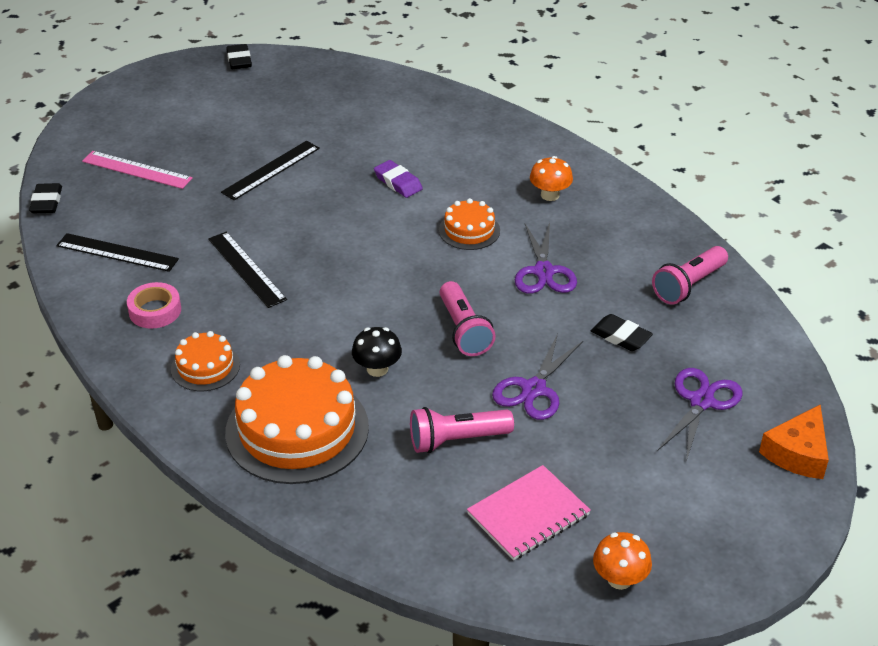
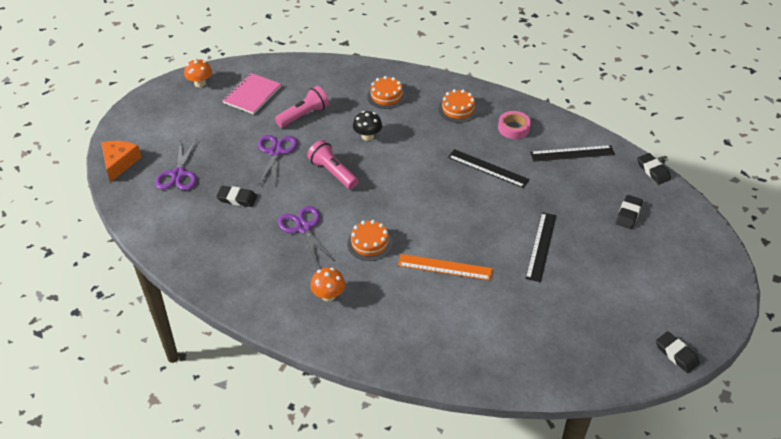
camera: 155 degrees right, 5 degrees up
pink ruler [82,151,193,189] -> black eraser [616,195,643,229]
orange cake [225,355,369,484] -> orange cake [367,76,406,109], size x0.50
purple eraser [374,160,423,198] -> orange ruler [398,254,493,281]
pink flashlight [652,246,728,304] -> none

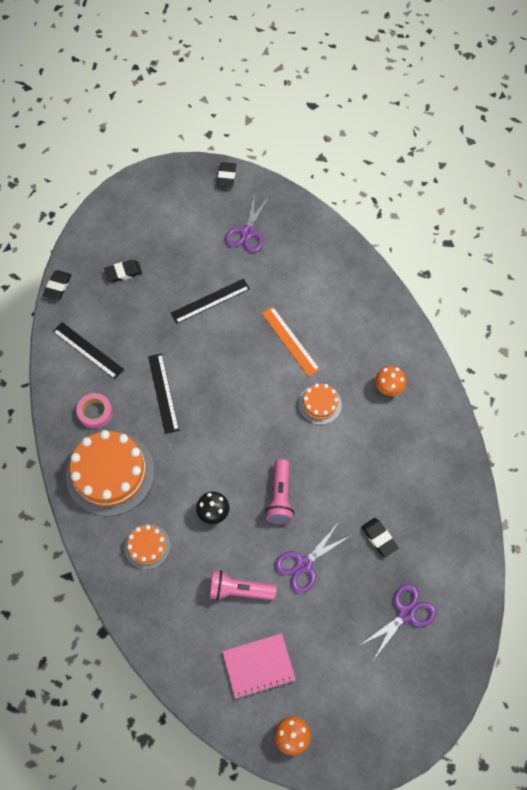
camera: 135 degrees left, 20 degrees up
orange cheese [101,141,141,182] -> none
purple scissors [278,206,335,265] -> purple scissors moved to [225,192,269,253]
orange cake [439,89,478,123] -> orange cake [66,430,155,516], size x1.99

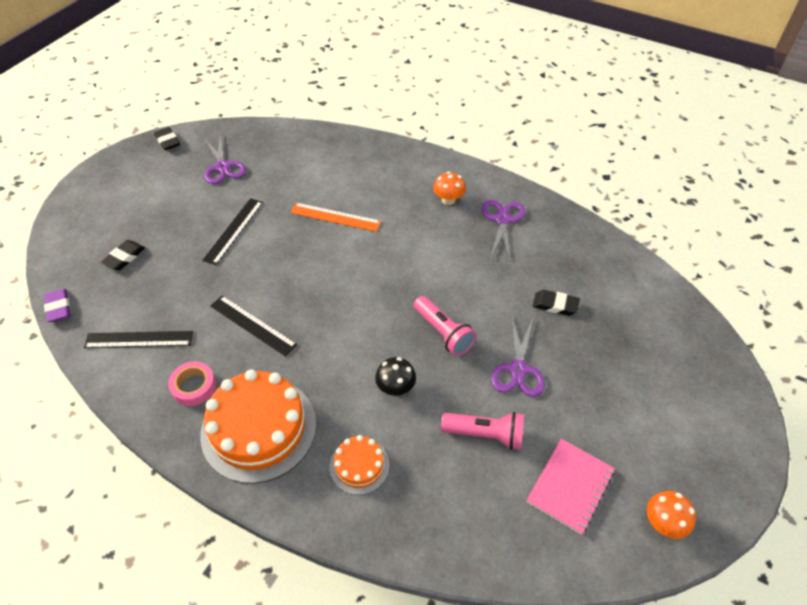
camera: 40 degrees left, 15 degrees down
black eraser [43,270,71,300] -> purple eraser [44,289,70,322]
pink flashlight [210,570,277,601] -> pink flashlight turned 135 degrees counterclockwise [441,412,524,450]
orange cake [299,384,342,425] -> none
purple scissors [359,584,436,660] -> purple scissors moved to [482,200,525,259]

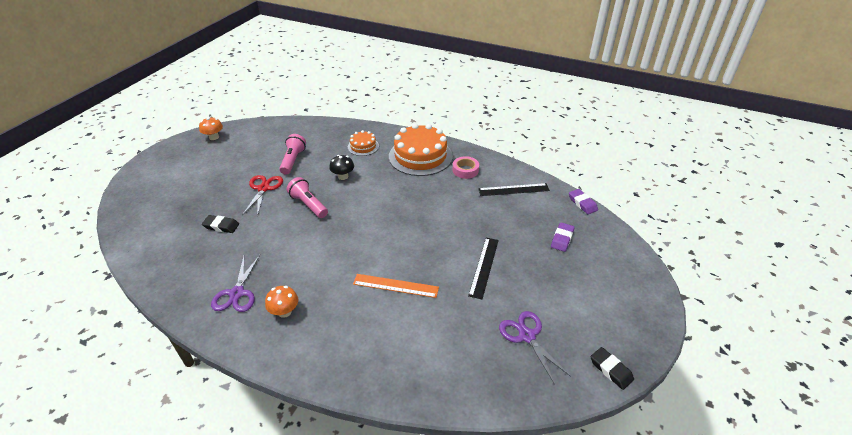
camera: 175 degrees right, 10 degrees down
black eraser [101,240,145,270] -> purple eraser [551,222,575,252]
black ruler [210,295,297,357] -> none
pink flashlight [441,412,524,450] -> pink flashlight turned 90 degrees clockwise [279,134,306,175]
purple scissors [491,318,545,397] -> red scissors [242,175,283,217]
pink notebook [527,439,615,535] -> none

